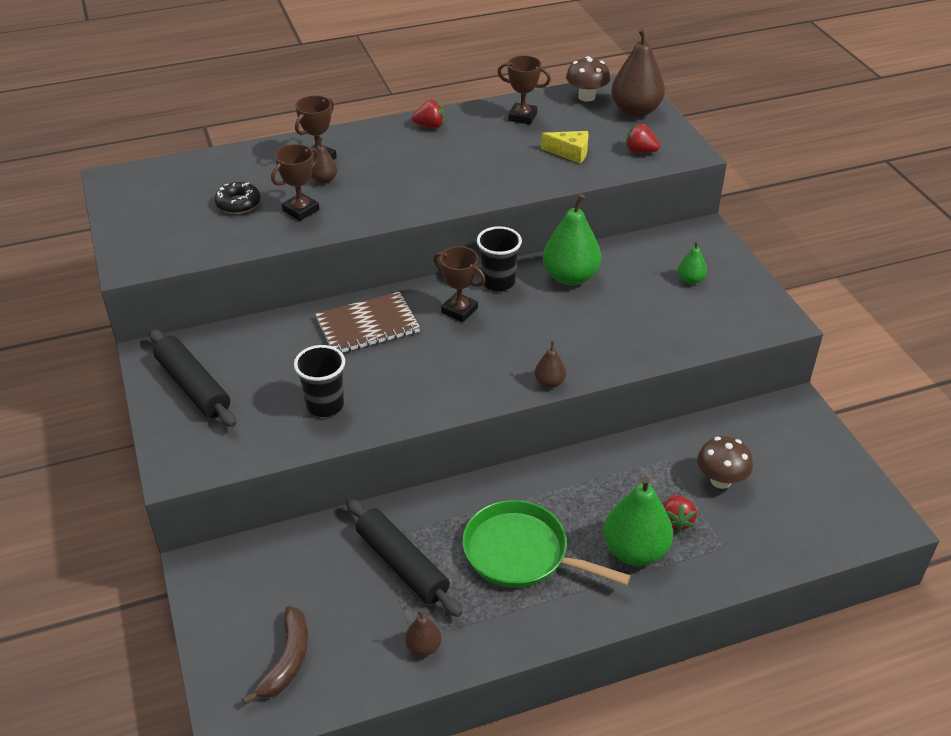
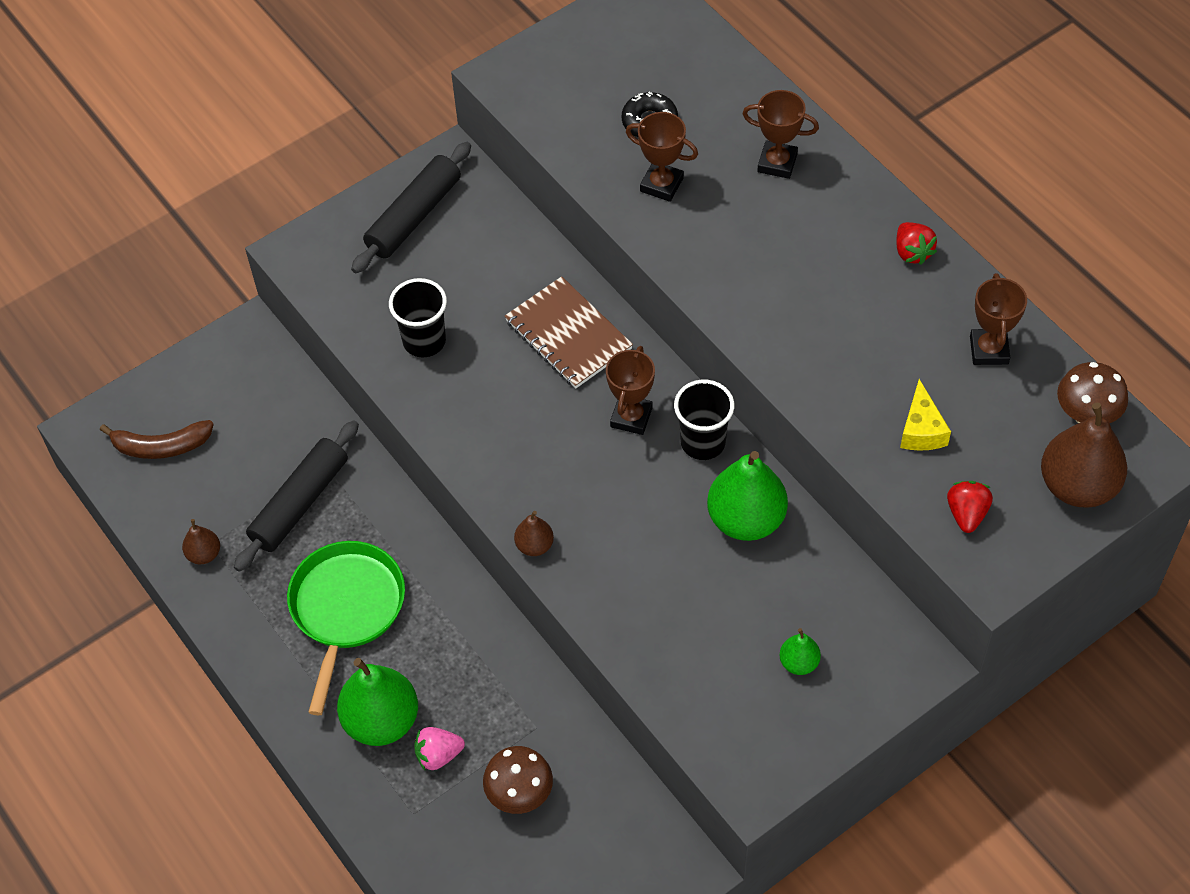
camera: 75 degrees right, 15 degrees up
brown pear [311,138,337,184] -> none
red strawberry [663,494,697,533] -> pink strawberry [414,727,465,770]

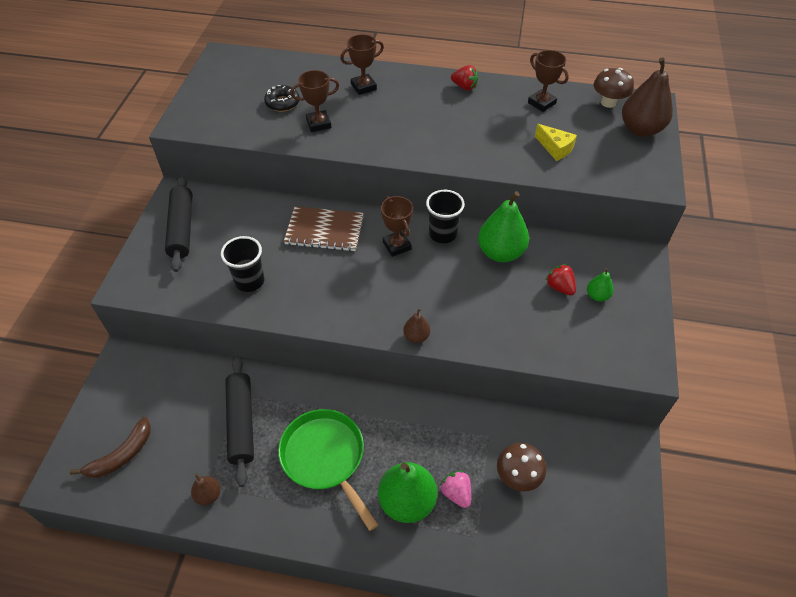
camera: 45 degrees left, 5 degrees down
pink strawberry [414,727,465,770] -> pink strawberry turned 120 degrees clockwise [440,471,471,508]
red strawberry [947,481,993,533] -> red strawberry moved to [546,264,576,295]

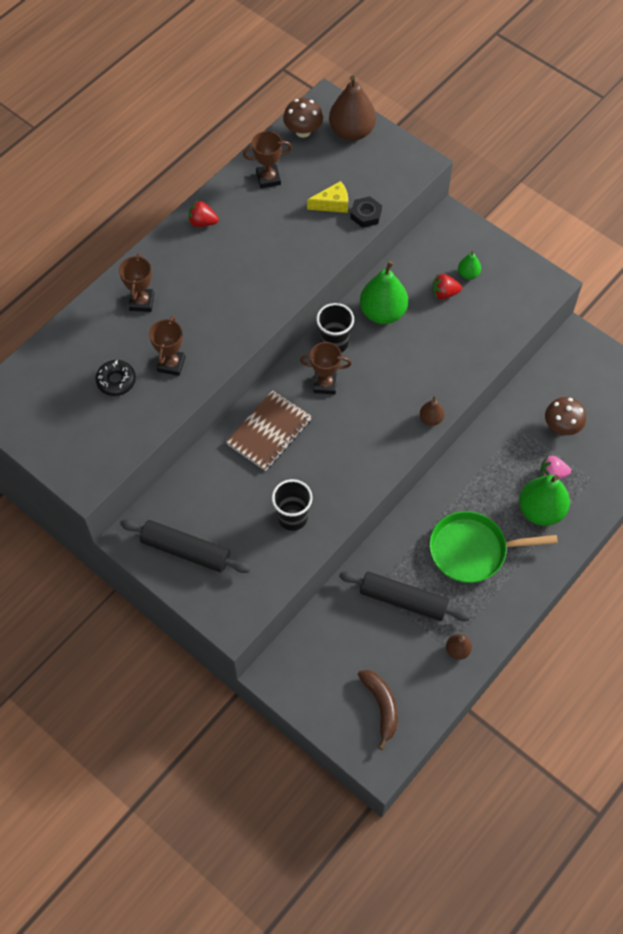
camera: 60 degrees left, 10 degrees up
red strawberry [451,65,478,90] -> red strawberry turned 135 degrees counterclockwise [188,200,219,227]
none -> black nut [350,196,382,228]

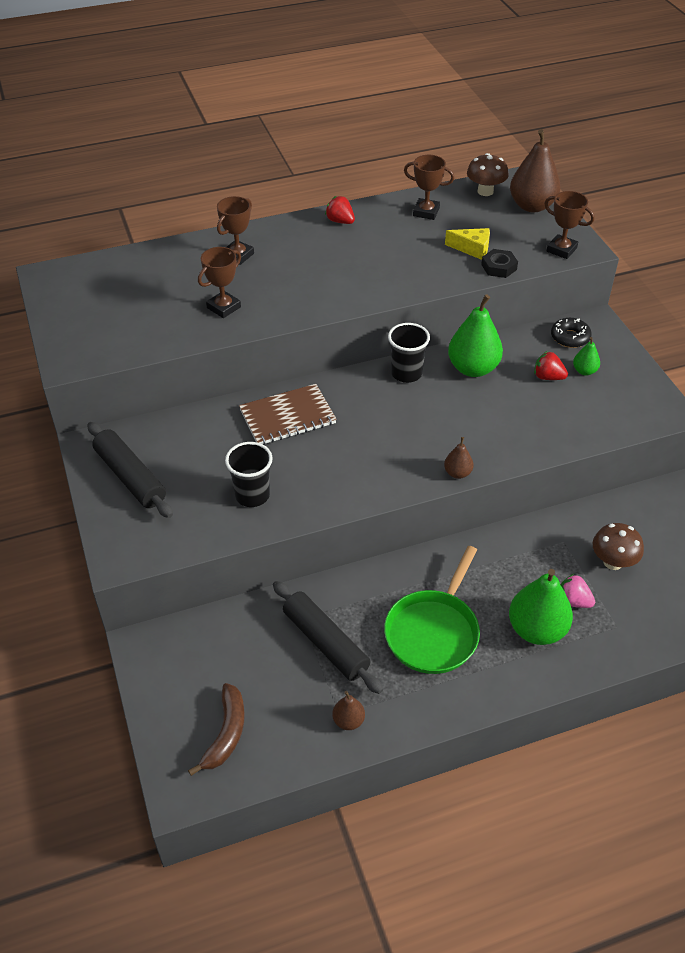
camera: 30 degrees right, 15 degrees down
black donut [95,360,136,396] -> black donut moved to [551,318,592,348]
brown trophy [300,342,352,394] -> brown trophy moved to [544,191,594,259]
green pan [429,511,558,583] -> green pan turned 90 degrees counterclockwise [384,546,480,674]

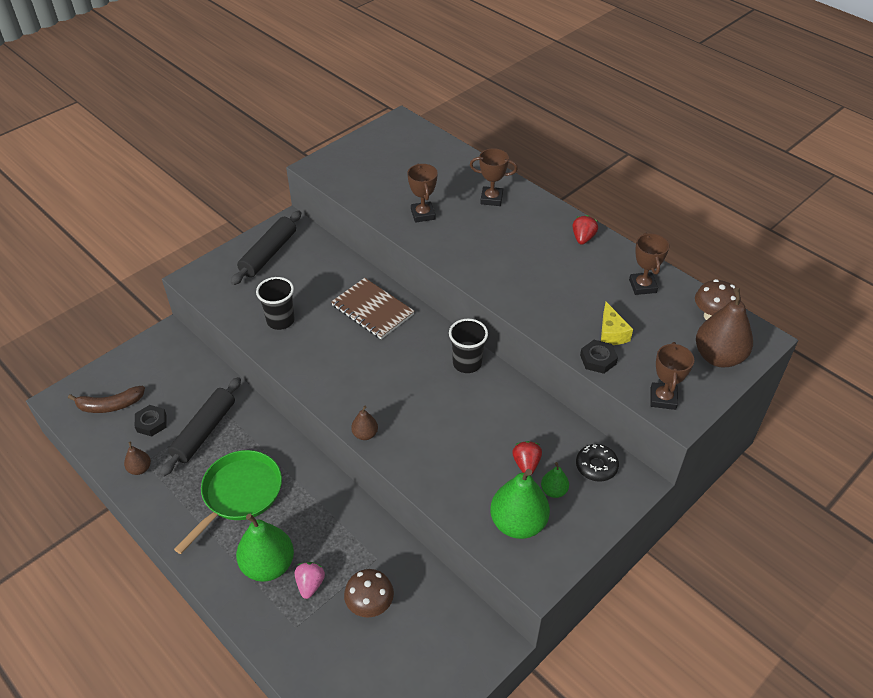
camera: 65 degrees right, 0 degrees up
brown trophy [198,247,241,318] -> brown trophy turned 60 degrees clockwise [407,164,438,223]
green pan [384,546,480,674] -> green pan turned 120 degrees clockwise [174,450,282,554]
green pear [448,294,503,377] -> green pear moved to [490,469,550,539]
none -> black nut [135,405,167,437]

